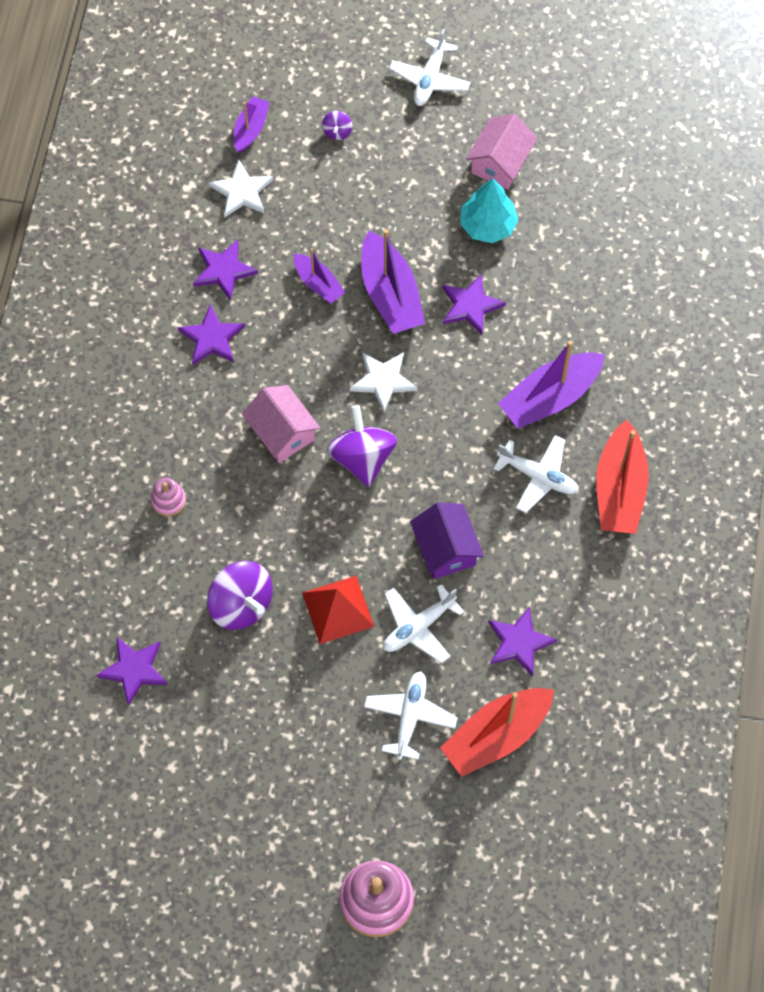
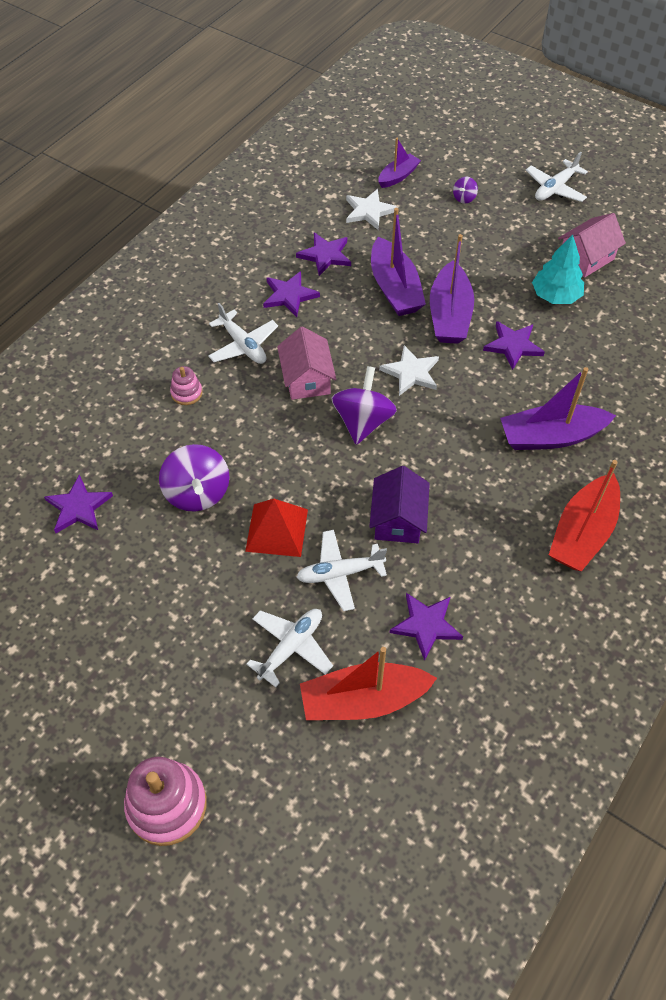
camera: 25 degrees right, 10 degrees down
purple boat [294,248,346,304] -> purple boat [371,208,426,316], size x1.74
white plane [493,435,578,513] -> white plane moved to [208,303,278,364]

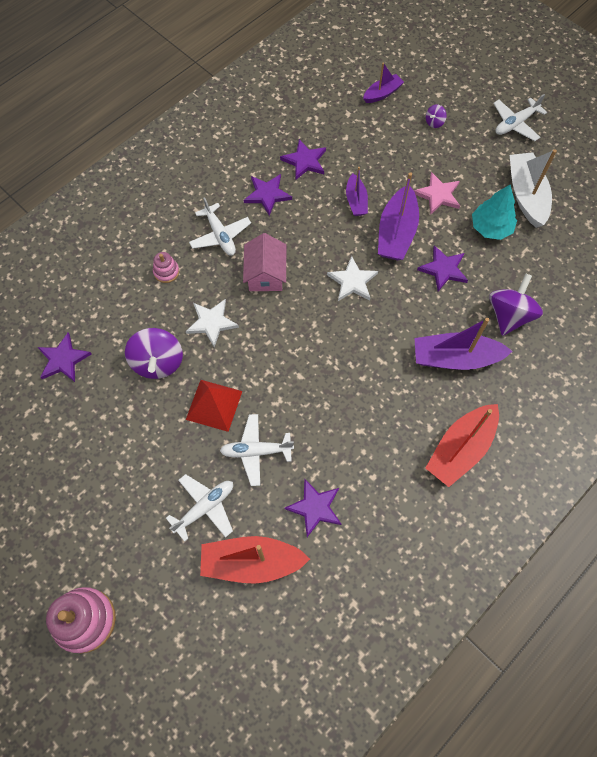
camera: 10 degrees right, 10 degrees up
purple spinning top [331,366,397,445] -> purple spinning top moved to [489,273,543,336]
white star [346,189,398,230] -> white star moved to [186,299,239,347]
purple house [369,466,430,543] -> none
purple boat [371,208,426,316] -> purple boat [346,167,368,216], size x0.58
pink house [558,213,626,278] -> white boat [510,149,557,228]
none -> pink star [414,172,460,215]

